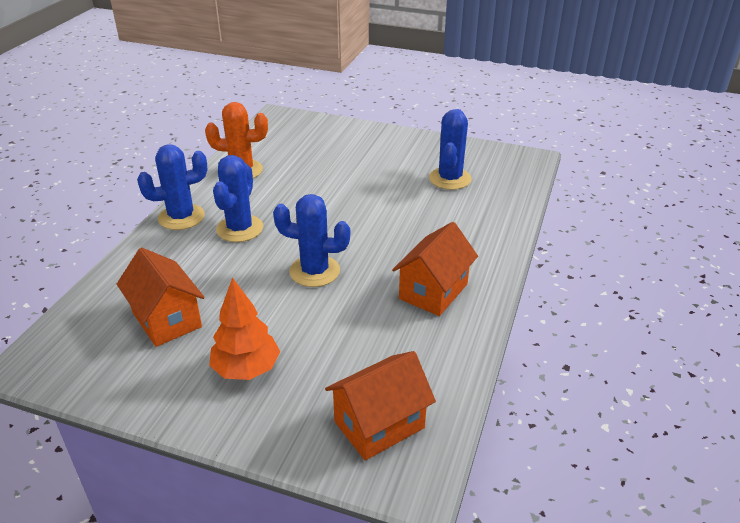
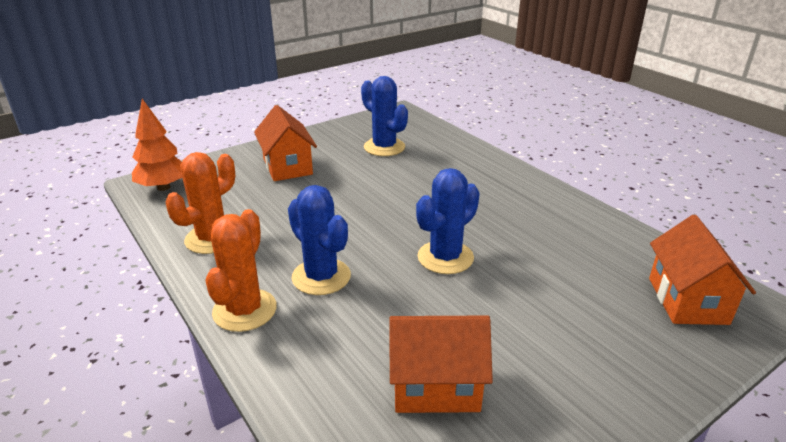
camera: 55 degrees left, 5 degrees down
blue cactus [137,144,207,230] -> orange cactus [205,209,277,332]
orange tree [209,277,280,380] -> orange tree moved to [132,99,182,191]
orange house [392,222,478,316] -> orange house moved to [254,105,317,181]

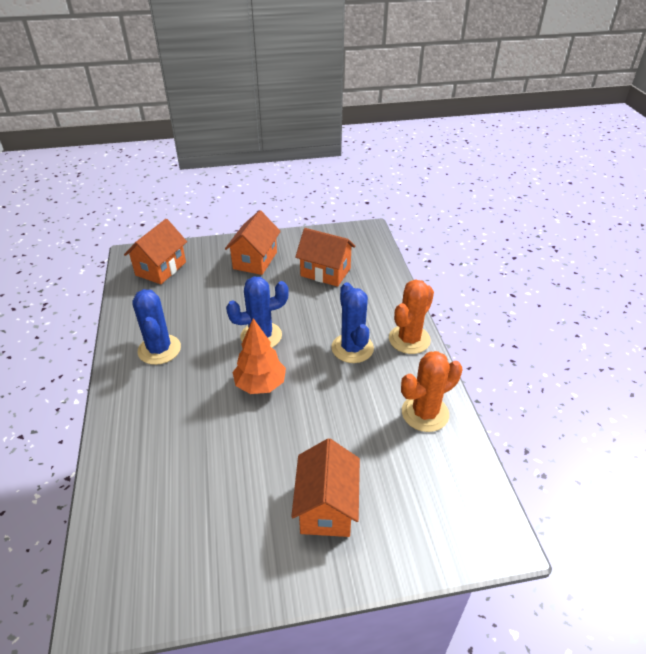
camera: 155 degrees left, 10 degrees up
orange tree [132,99,182,191] -> orange tree moved to [232,318,286,394]
blue cactus [361,76,408,156] -> blue cactus moved to [132,289,181,365]
none -> orange house [225,210,281,275]

